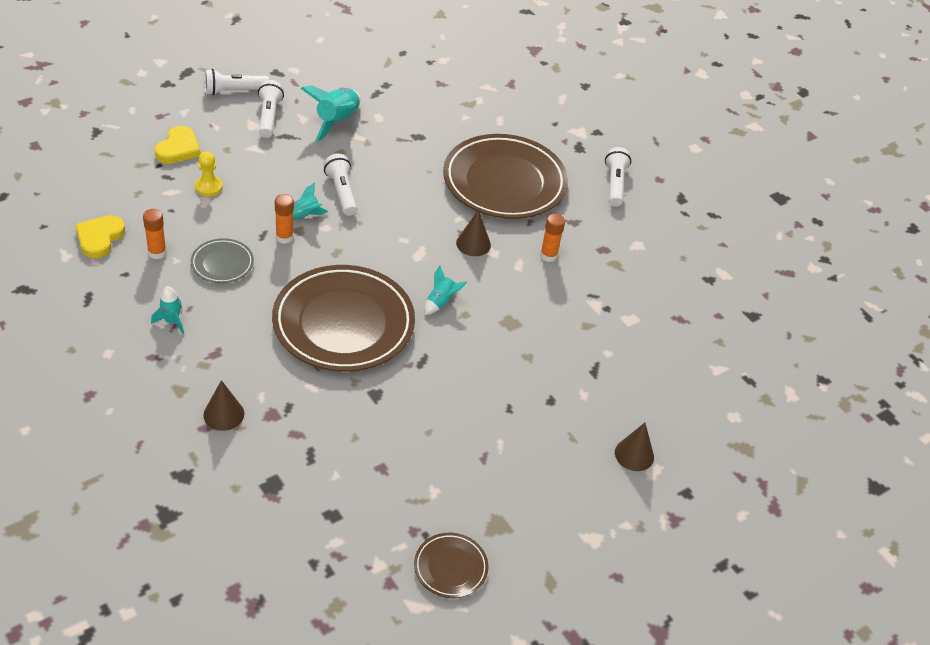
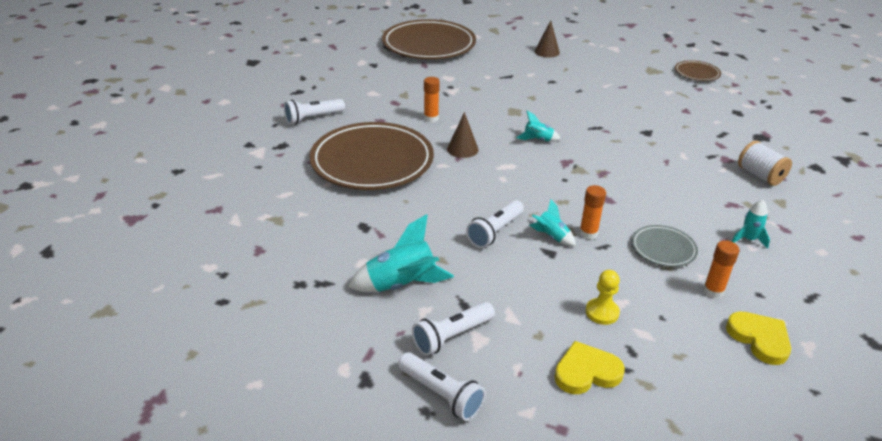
camera: 120 degrees left, 10 degrees down
yellow heart [75,215,125,258] -> yellow heart turned 105 degrees counterclockwise [726,312,791,365]
brown cone [203,380,244,431] -> white spool [738,141,792,186]
brown plate [272,265,415,372] -> brown plate moved to [382,19,476,59]

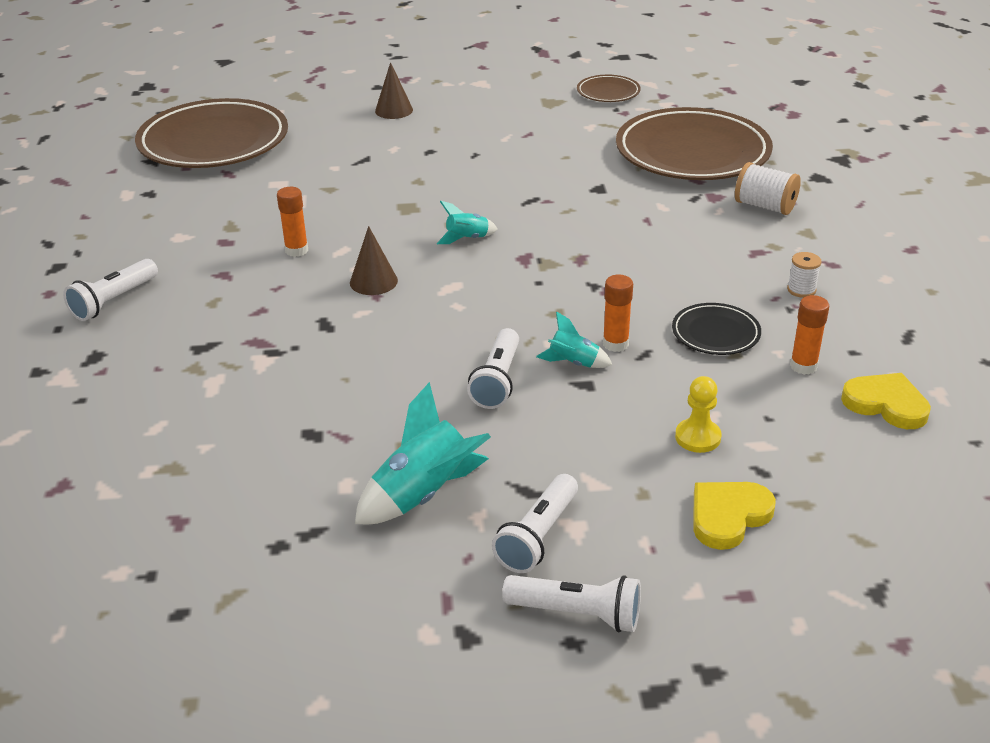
camera: 25 degrees left, 0 degrees up
brown plate [309,122,434,190] -> brown plate moved to [616,107,773,180]
grey plate [632,225,698,267] -> black plate [672,303,761,355]
turquoise rocket [732,200,770,249] -> white spool [787,252,821,298]

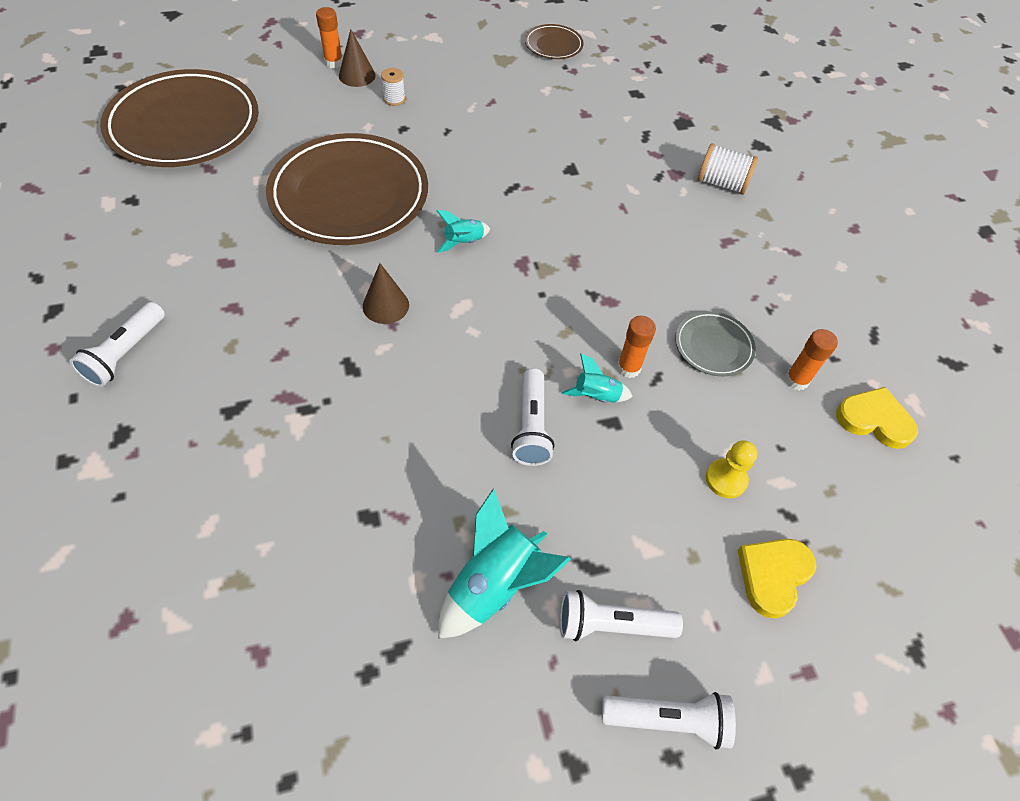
camera: 15 degrees left, 20 degrees up
orange glue stick [277,187,308,257] -> orange glue stick moved to [316,7,343,68]
white flashlight [492,474,578,573] -> white flashlight turned 75 degrees clockwise [560,590,683,641]
brown plate [616,107,773,180] -> brown plate moved to [266,133,428,245]
black plate [672,303,761,355] -> grey plate [675,311,756,376]
white spool [787,252,821,298] -> white spool moved to [381,68,405,106]

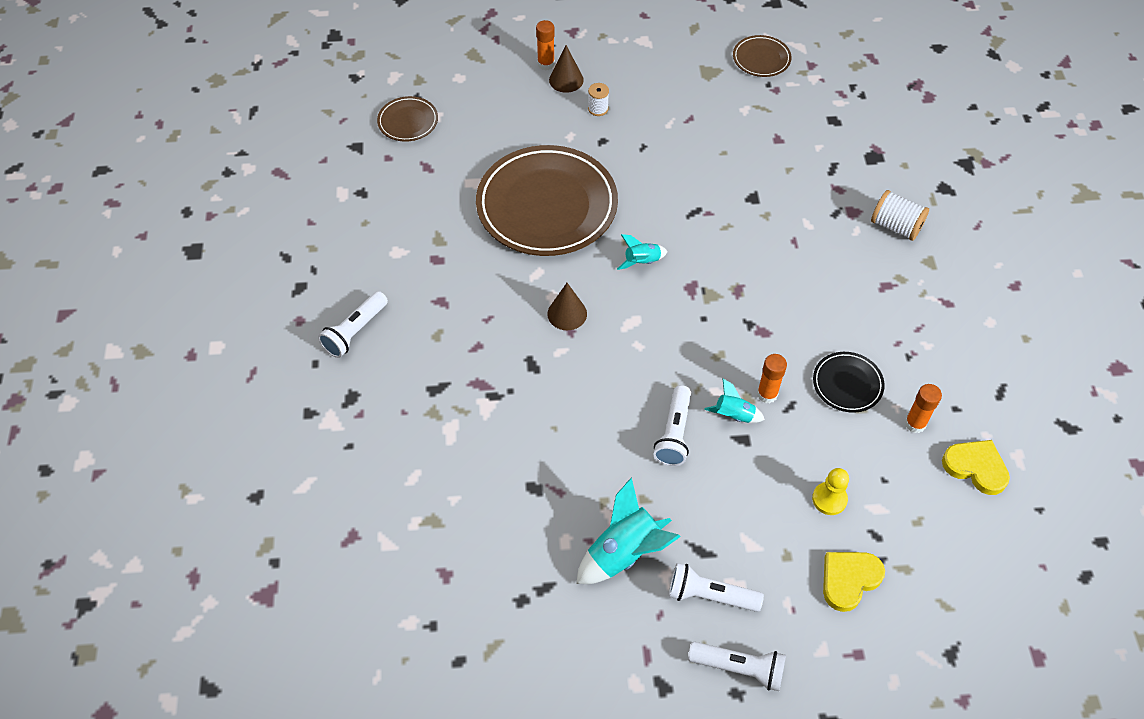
camera: 15 degrees right, 0 degrees up
brown plate [100,69,259,167] -> brown plate [377,96,438,142], size x0.45
grey plate [675,311,756,376] -> black plate [813,352,885,413]

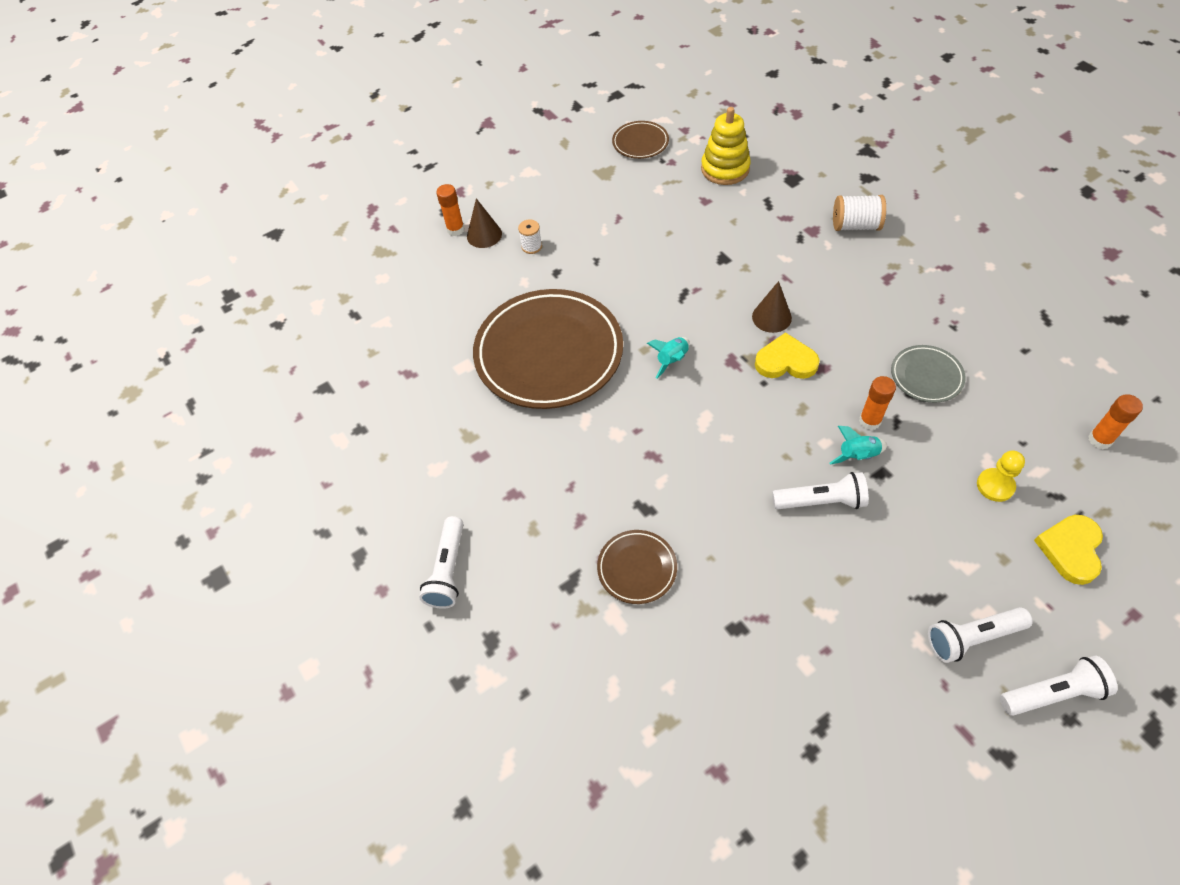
camera: 25 degrees left, 0 degrees up
brown plate [377,96,438,142] -> brown plate moved to [597,530,677,604]
brown cone [547,283,587,330] -> brown cone moved to [752,281,792,333]
turquoise rocket [576,477,681,584] -> none
white flashlight [654,385,691,466] -> white flashlight turned 75 degrees counterclockwise [772,472,869,510]
black plate [813,352,885,413] -> grey plate [891,345,966,403]
orange glue stick [905,384,942,433] -> orange glue stick moved to [1088,394,1143,449]
yellow heart [942,440,1010,495] -> yellow heart moved to [755,332,820,379]
none -> yellow stacking toy [701,107,751,185]

